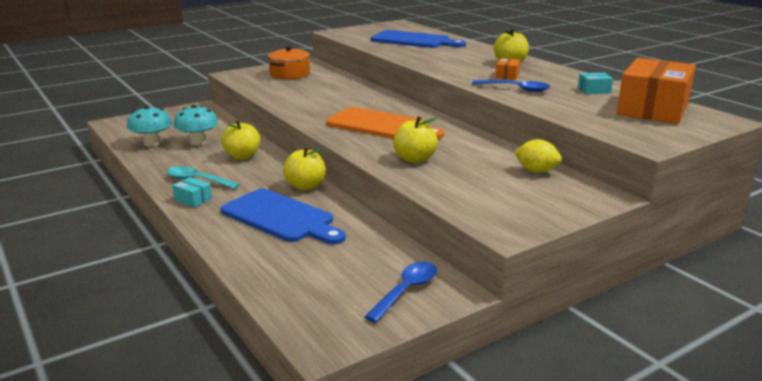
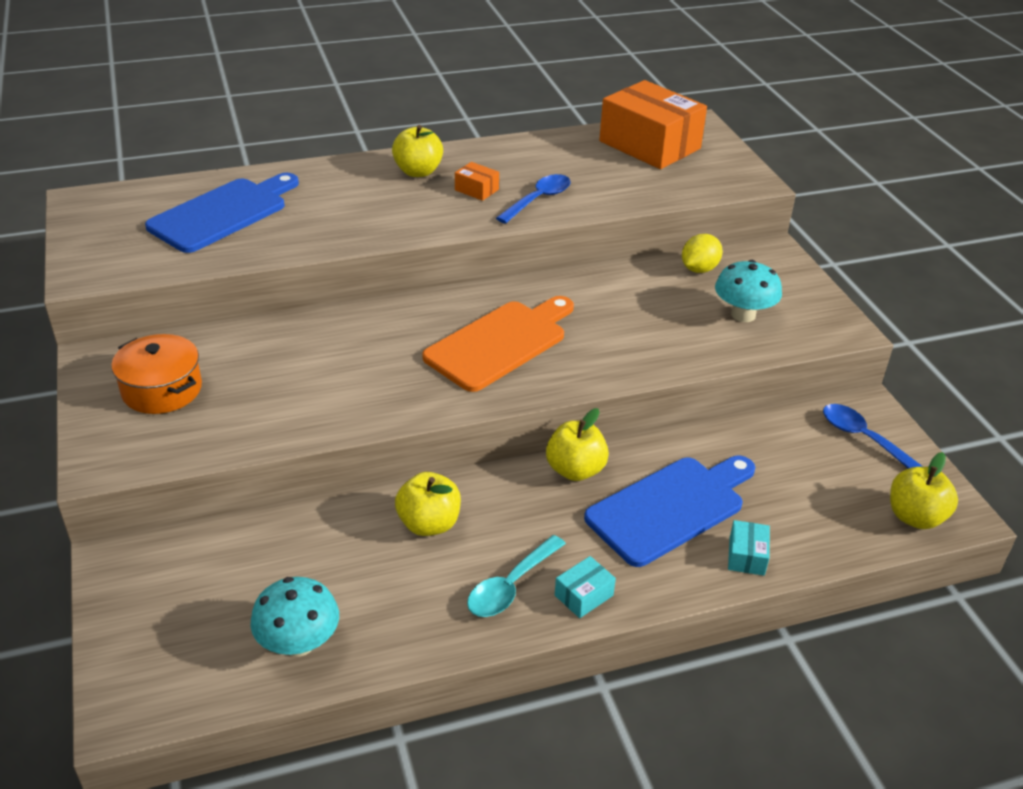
camera: 75 degrees left, 15 degrees up
turquoise mushroom [174,105,218,145] -> turquoise mushroom moved to [715,260,782,322]
yellow apple [393,116,438,163] -> yellow apple moved to [890,452,958,529]
turquoise box [578,73,613,94] -> turquoise box moved to [728,520,770,576]

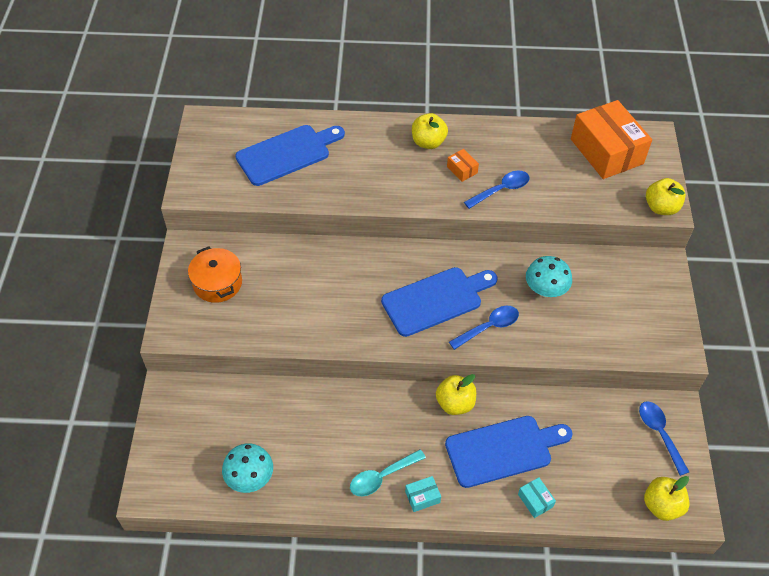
camera: 20 degrees right, 15 degrees up
yellow apple [395,472,461,536] -> yellow apple moved to [646,178,686,215]
orange cutting board [422,296,574,392] -> blue cutting board [381,267,498,337]
yellow lemon [682,234,723,273] -> none
turquoise mushroom [715,260,782,322] -> turquoise mushroom moved to [526,256,572,297]
turquoise box [728,520,770,576] -> turquoise box turned 60 degrees counterclockwise [518,477,556,518]
none -> blue spoon [449,306,519,350]

